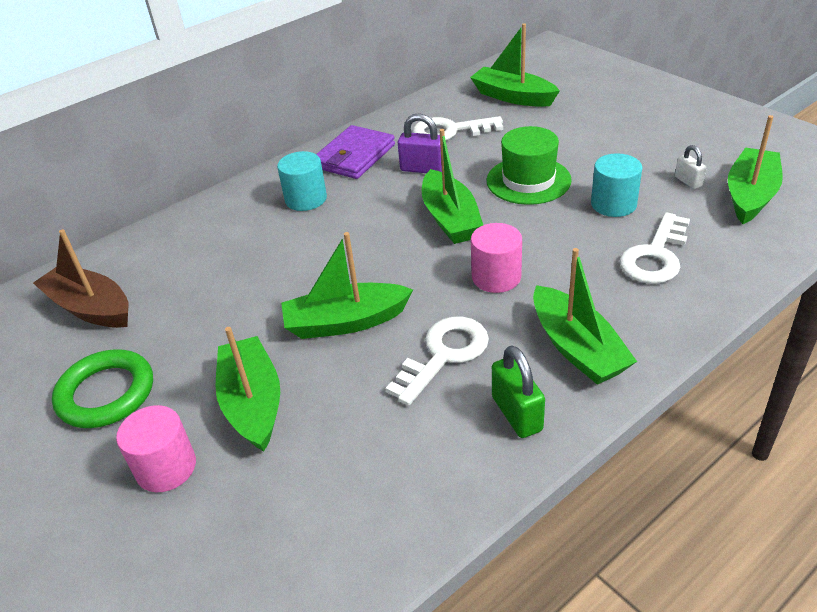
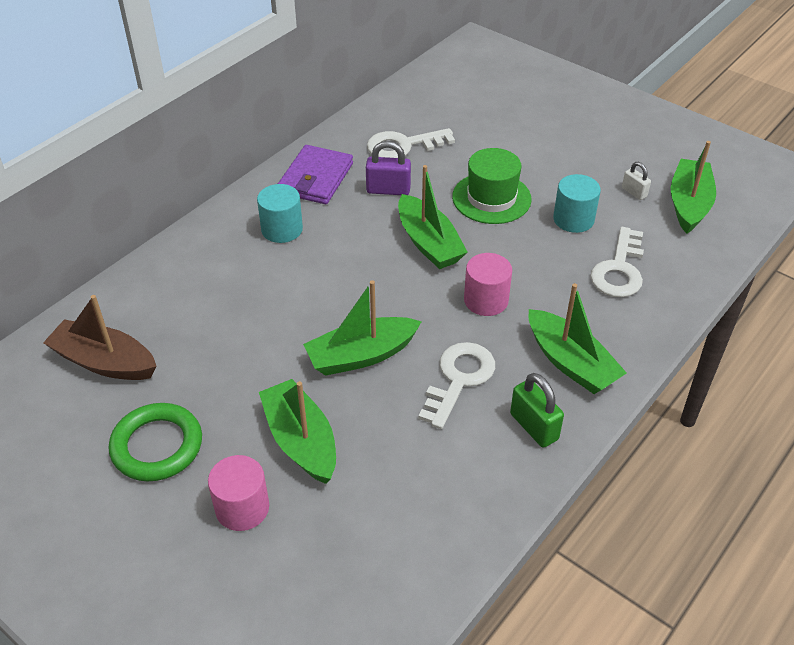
camera: 15 degrees left, 5 degrees up
green boat [470,23,560,107] -> none

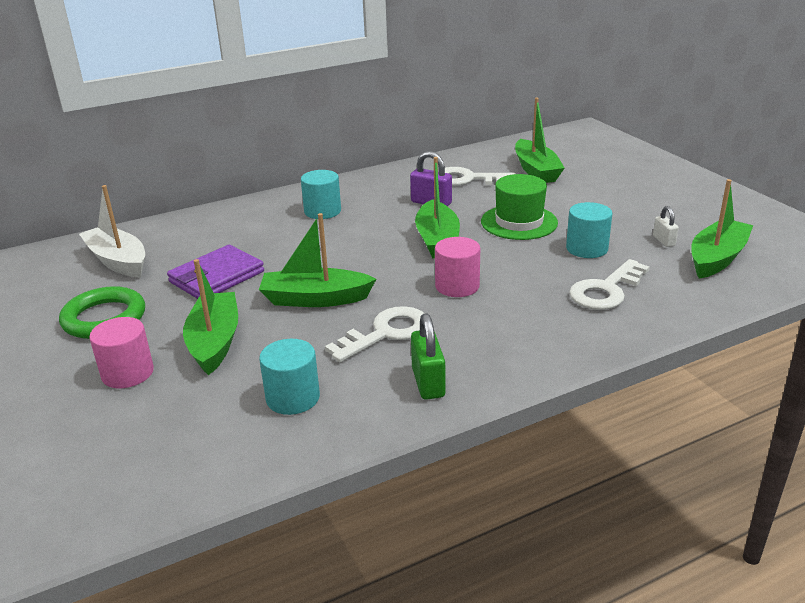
camera: 25 degrees right, 15 degrees down
brown boat [43,295,157,380] -> white boat [79,185,145,278]
purple wallet [278,145,353,204] -> purple wallet moved to [167,245,264,299]
green boat [528,283,627,394] -> green boat moved to [515,98,565,183]
none -> turquoise cylinder [259,339,320,415]

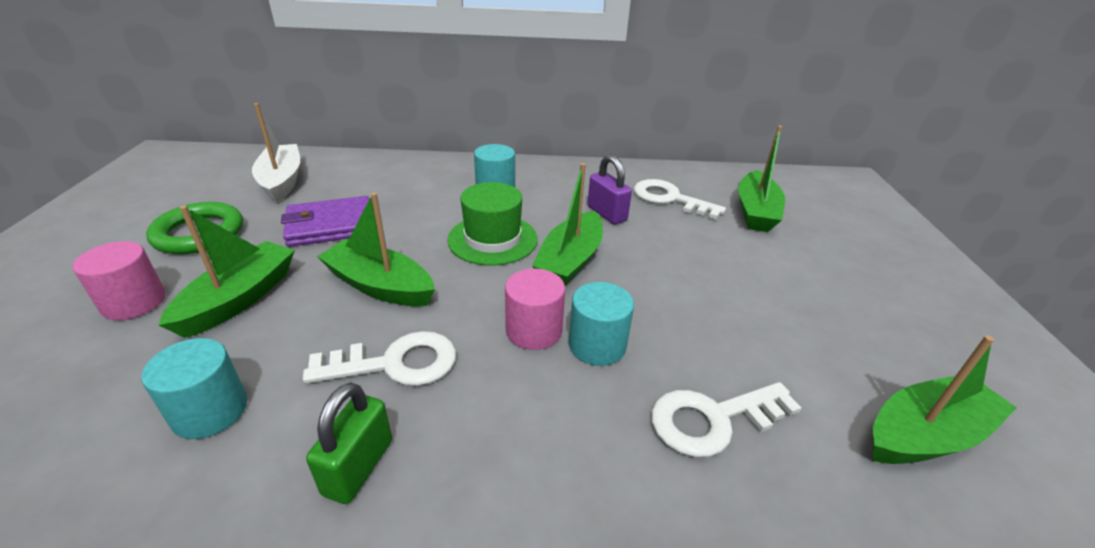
camera: 25 degrees right, 5 degrees up
green hat [481,174,558,240] -> green hat moved to [447,182,538,265]
turquoise cylinder [566,202,613,258] -> turquoise cylinder moved to [569,282,634,366]
white padlock [653,206,678,247] -> none

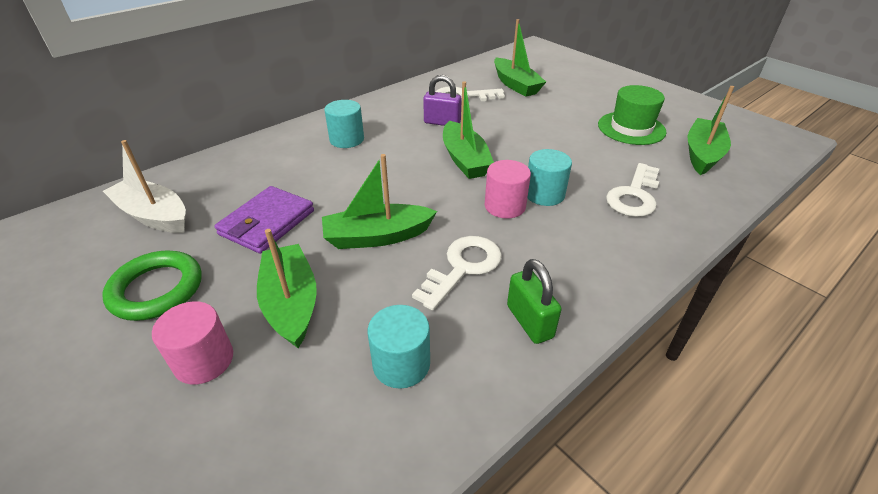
camera: 40 degrees left, 5 degrees up
green hat [447,182,538,265] -> green hat moved to [598,85,667,145]

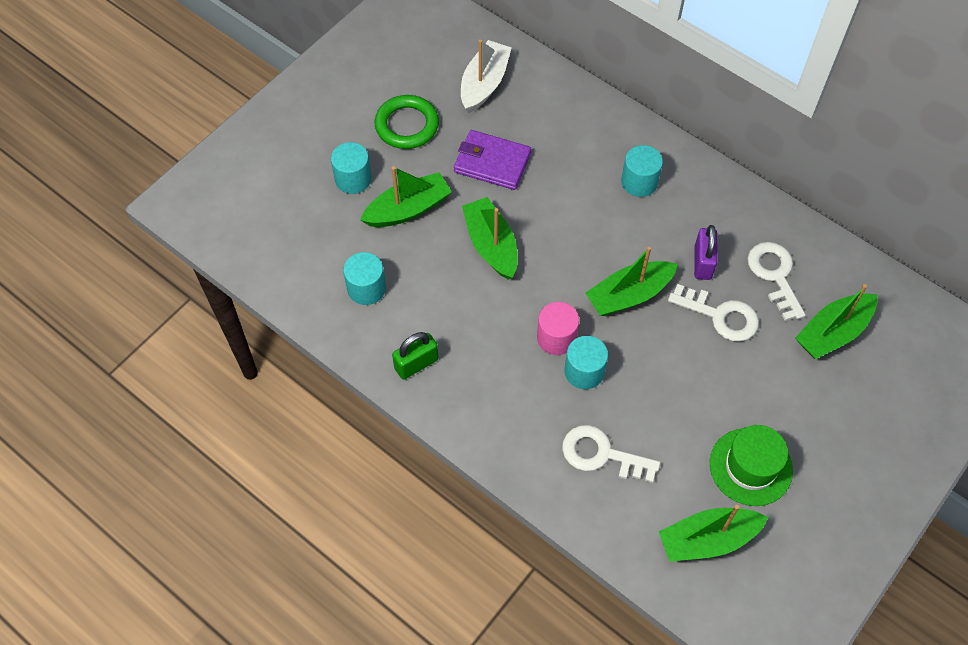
camera: 80 degrees right, 20 degrees up
pink cylinder [152,301,233,385] -> turquoise cylinder [331,142,372,194]
white key [412,236,502,311] -> white key moved to [668,284,759,341]
green boat [687,86,734,175] -> green boat turned 150 degrees clockwise [659,505,768,562]

